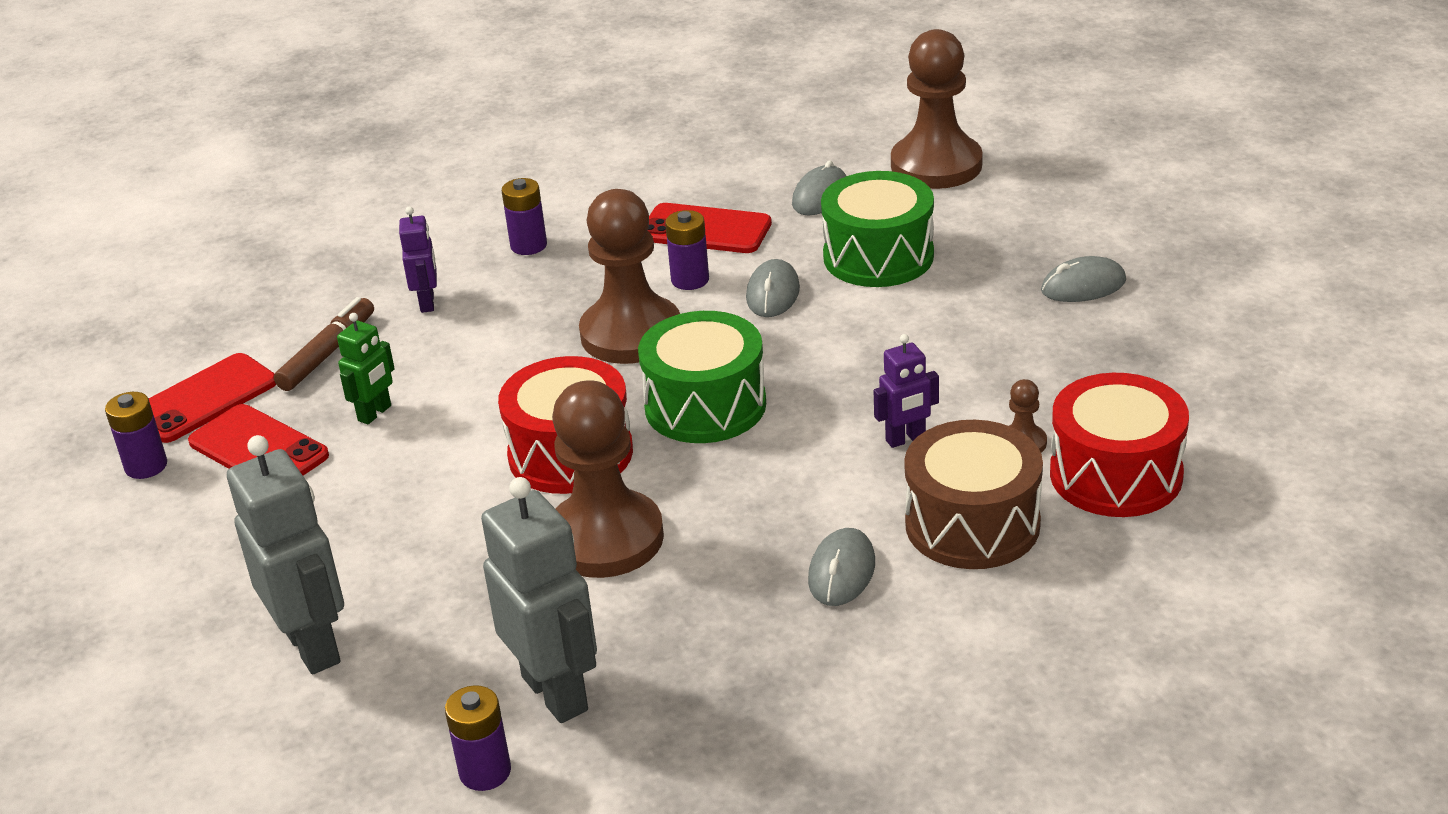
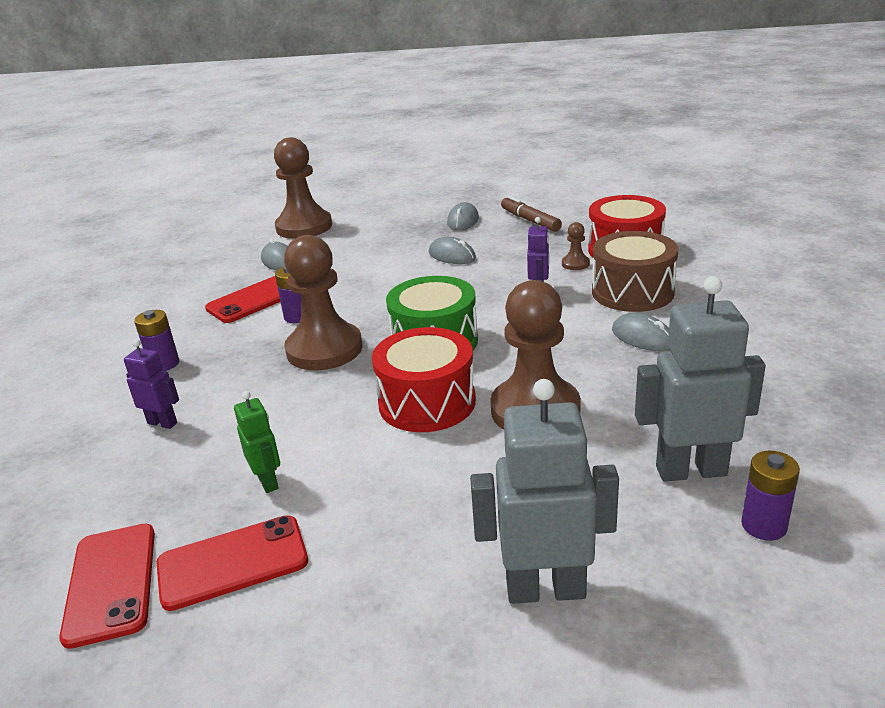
camera: 60 degrees left, 5 degrees down
purple battery [105,392,167,479] -> none
brown marker [274,297,374,391] -> brown marker moved to [501,196,562,232]
grey mouse [746,259,800,317] -> grey mouse moved to [429,237,476,264]
green drum [821,171,934,287] -> none

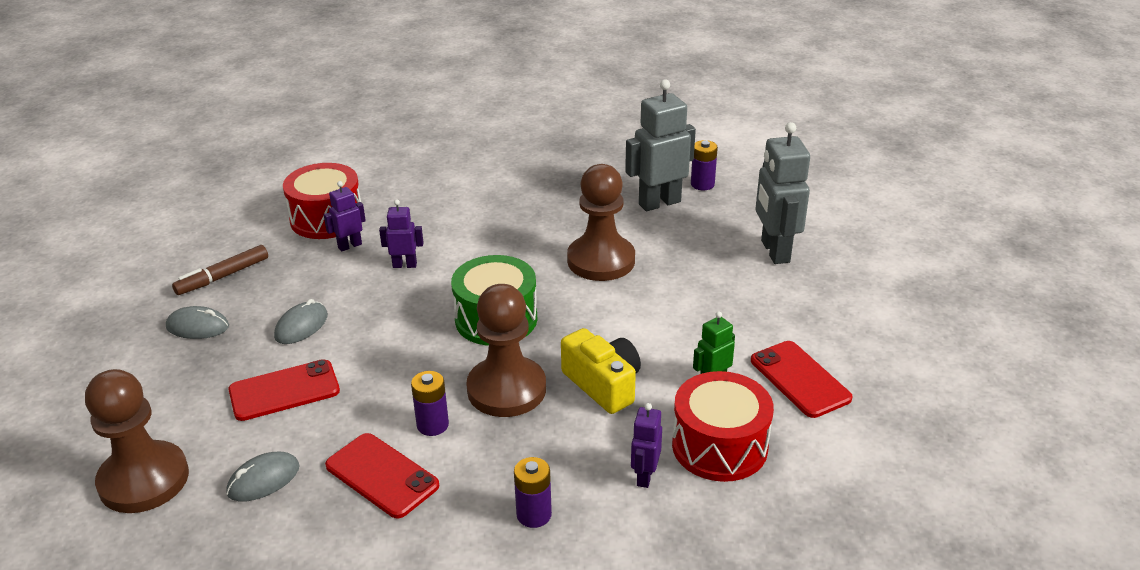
camera: 100 degrees left, 5 degrees up
red phone [59,524,155,649] -> red phone moved to [228,359,340,421]
red drum [372,327,476,432] -> red drum moved to [672,371,774,482]
brown pawn [562,222,590,270] -> purple robot [324,181,366,251]
brown drum [592,231,679,312] -> none
grey mouse [612,313,669,351] -> none
grey robot [635,276,766,482] -> grey robot turned 75 degrees clockwise [625,79,696,211]
none -> yellow camera [561,328,641,414]

